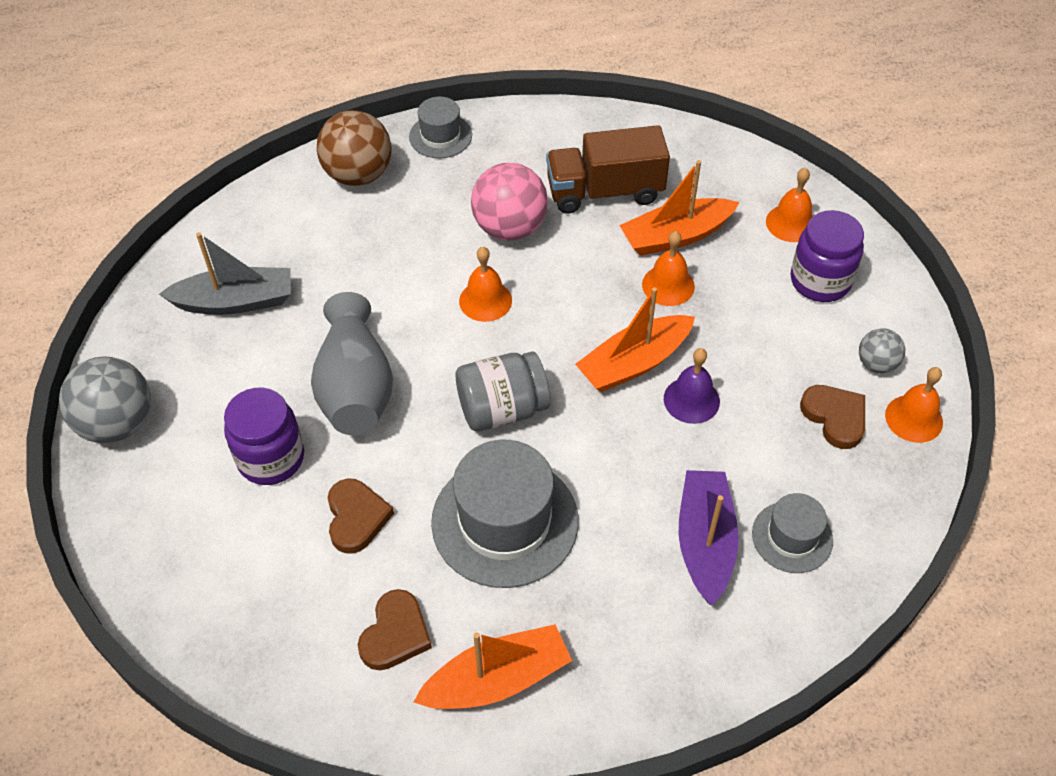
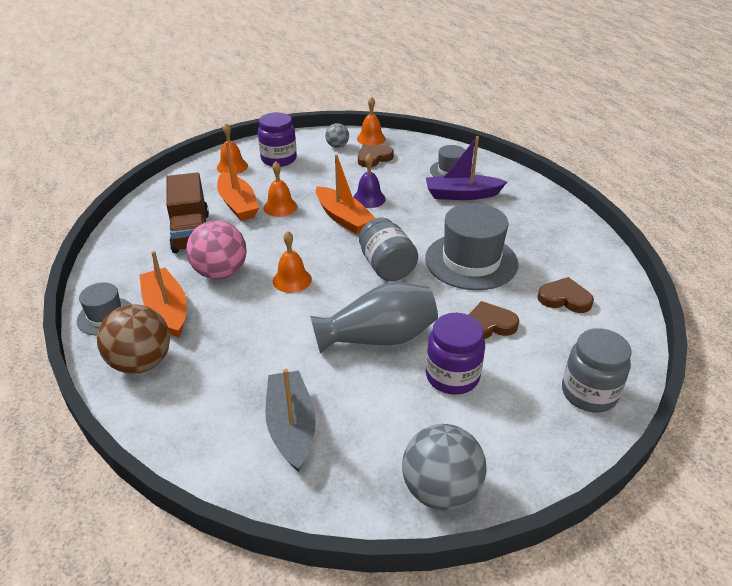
camera: 95 degrees left, 15 degrees down
orange boat [414,624,572,709] -> orange boat moved to [140,251,187,338]
none -> grey jar [562,328,631,413]

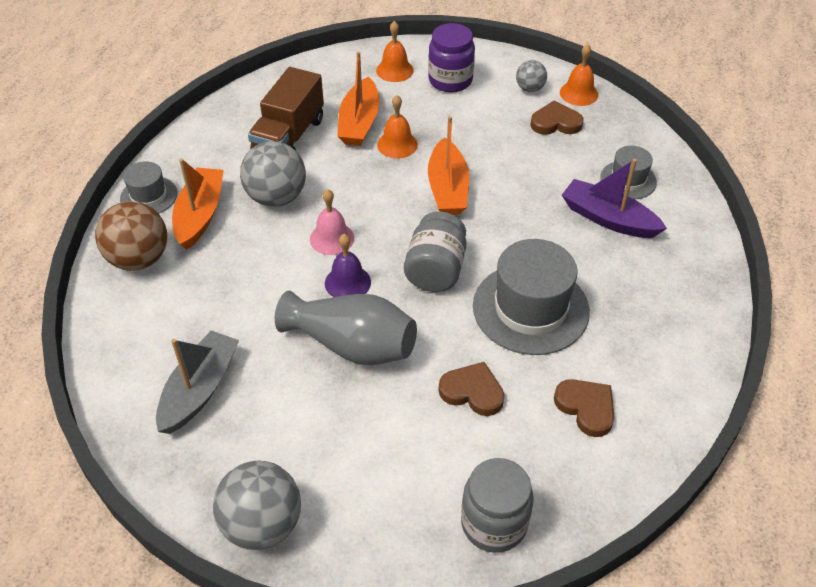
camera: 35 degrees right, 10 degrees up
pink ball [186,220,247,279] -> grey ball [240,141,306,207]
orange bell [273,231,312,293] -> pink bell [310,189,354,255]
purple bell [353,154,386,208] -> purple bell moved to [325,234,371,297]
purple jar [426,313,485,395] -> none

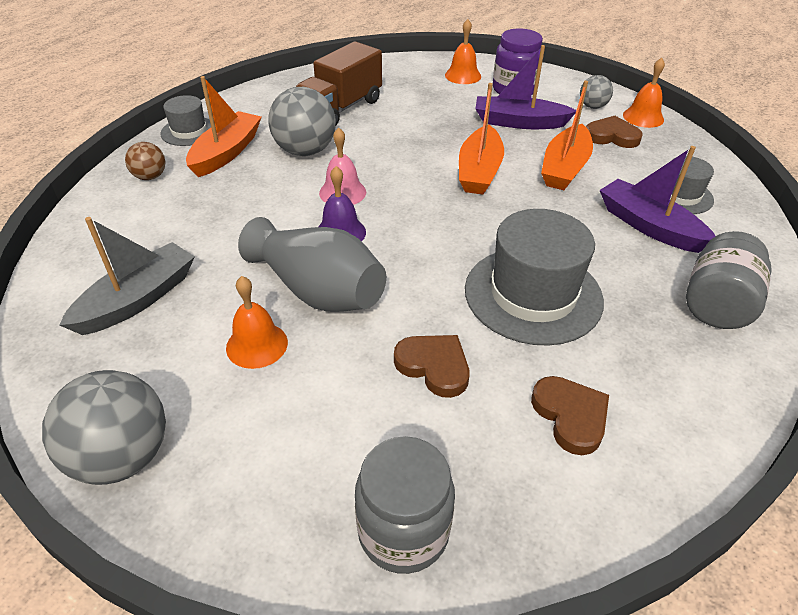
camera: 15 degrees right, 5 degrees down
brown ball [95,201,167,271] -> brown ball [125,142,166,180], size x0.54
orange boat [337,52,379,146] -> orange boat moved to [541,81,593,190]
orange bell [377,95,418,158] -> orange bell moved to [226,276,288,369]
grey jar [404,211,466,292] -> grey jar moved to [686,231,772,329]
none -> purple boat [475,45,576,129]

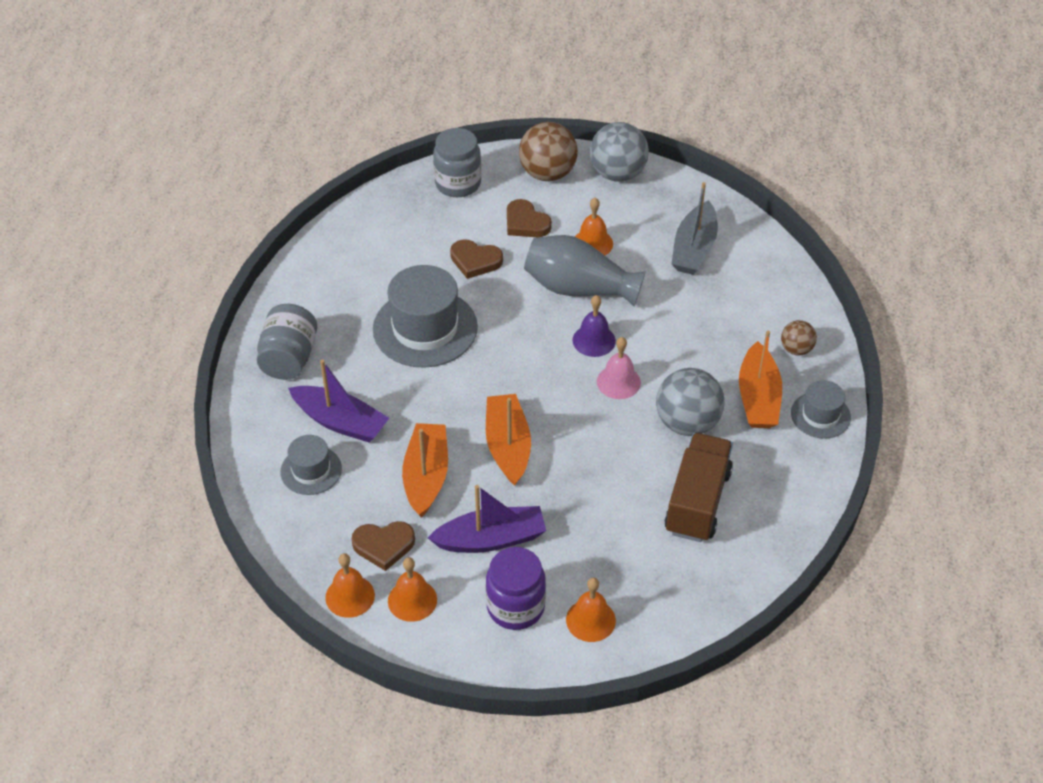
camera: 160 degrees right, 5 degrees up
brown heart [531,376,609,455] -> brown heart moved to [507,199,552,237]
grey ball [580,75,613,109] -> orange bell [388,557,437,622]
none -> brown ball [519,122,578,181]

